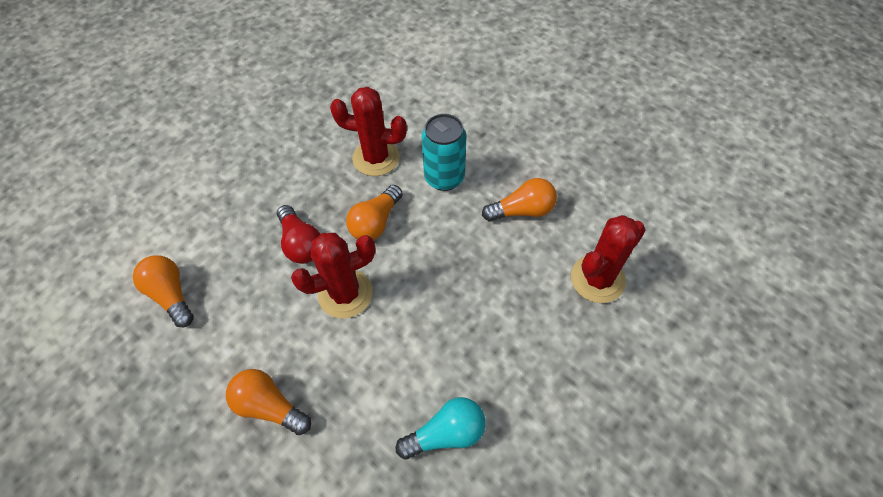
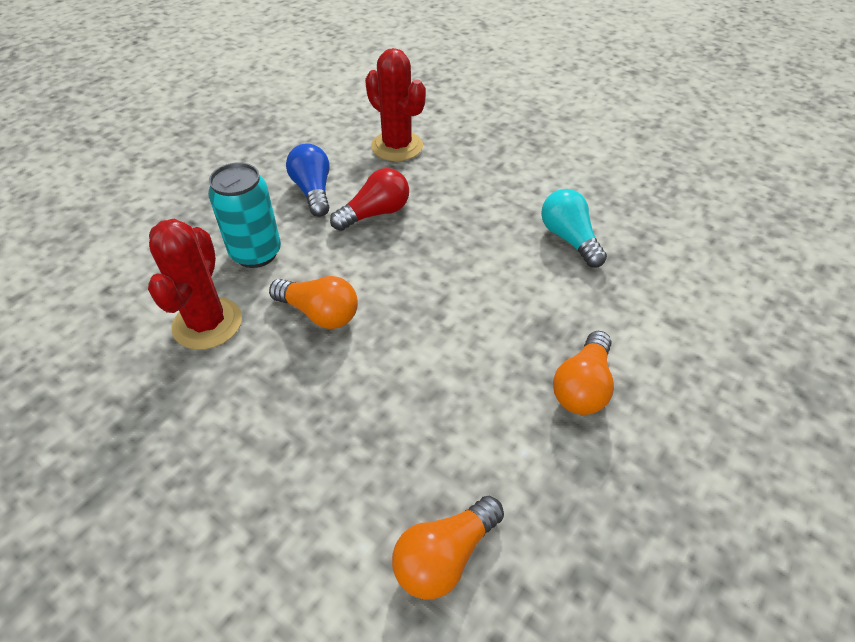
camera: 95 degrees left, 10 degrees down
red light bulb [277,205,320,264] -> red light bulb moved to [330,168,409,231]
red cactus [291,233,376,318] -> none
orange light bulb [482,178,557,222] -> blue light bulb [286,143,330,217]

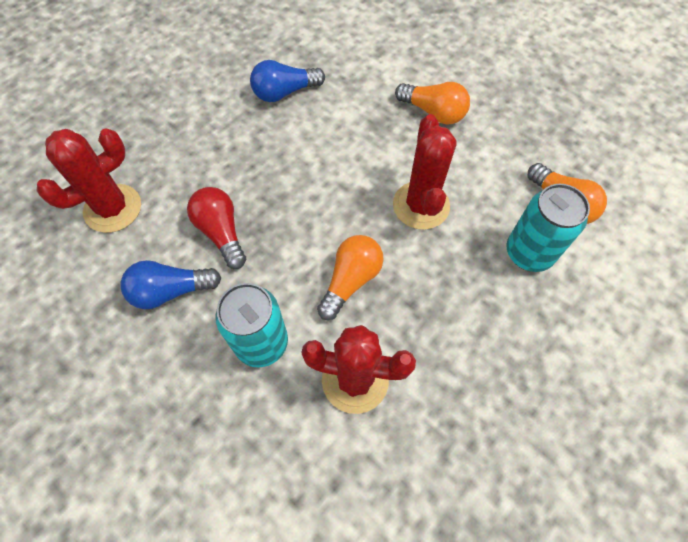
camera: 85 degrees left, 15 degrees up
turquoise light bulb [541,189,607,268] -> blue light bulb [250,60,325,102]
none -> red cactus [393,114,457,230]
none -> turquoise can [507,184,590,272]

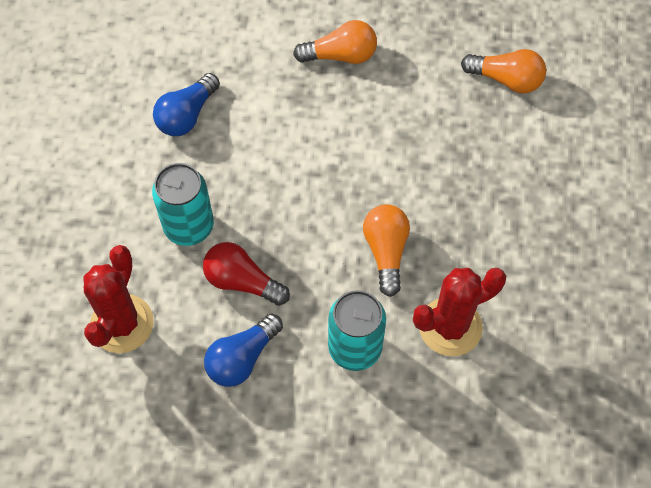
camera: 35 degrees left, 0 degrees up
red cactus [393,114,457,230] -> none
turquoise can [507,184,590,272] -> turquoise can moved to [152,163,214,246]

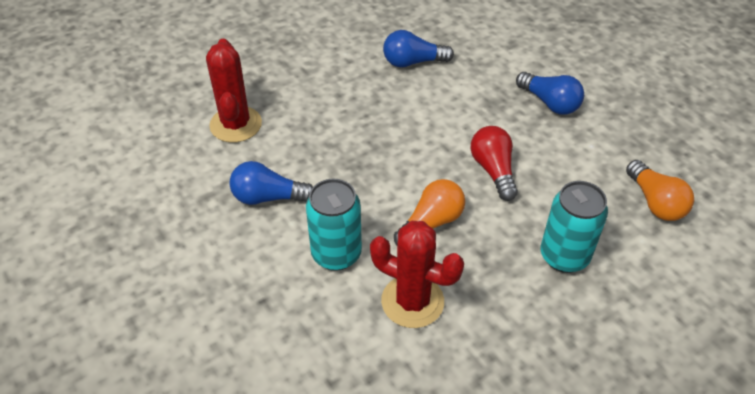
camera: 50 degrees right, 15 degrees down
red cactus [83,245,154,353] -> red cactus turned 75 degrees counterclockwise [206,39,262,142]
turquoise can [152,163,214,246] -> turquoise can moved to [541,181,608,273]
red light bulb [203,242,290,306] -> red light bulb moved to [471,126,518,201]
orange light bulb [293,20,377,64] -> blue light bulb [516,72,584,114]

